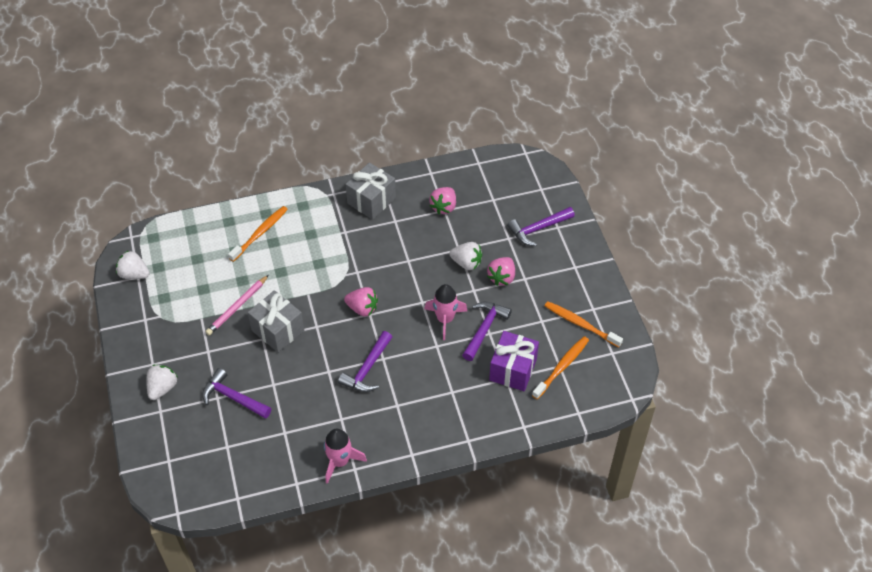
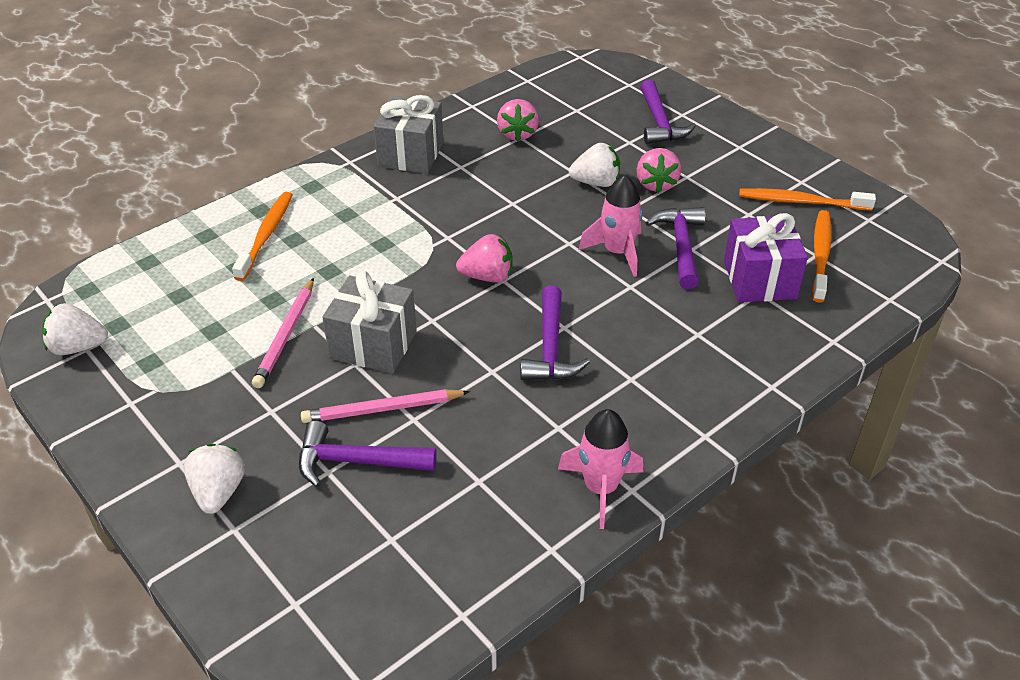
camera: 25 degrees left, 10 degrees down
purple hammer [507,207,575,246] -> purple hammer turned 45 degrees counterclockwise [640,80,696,144]
none -> pink pencil [301,389,470,423]

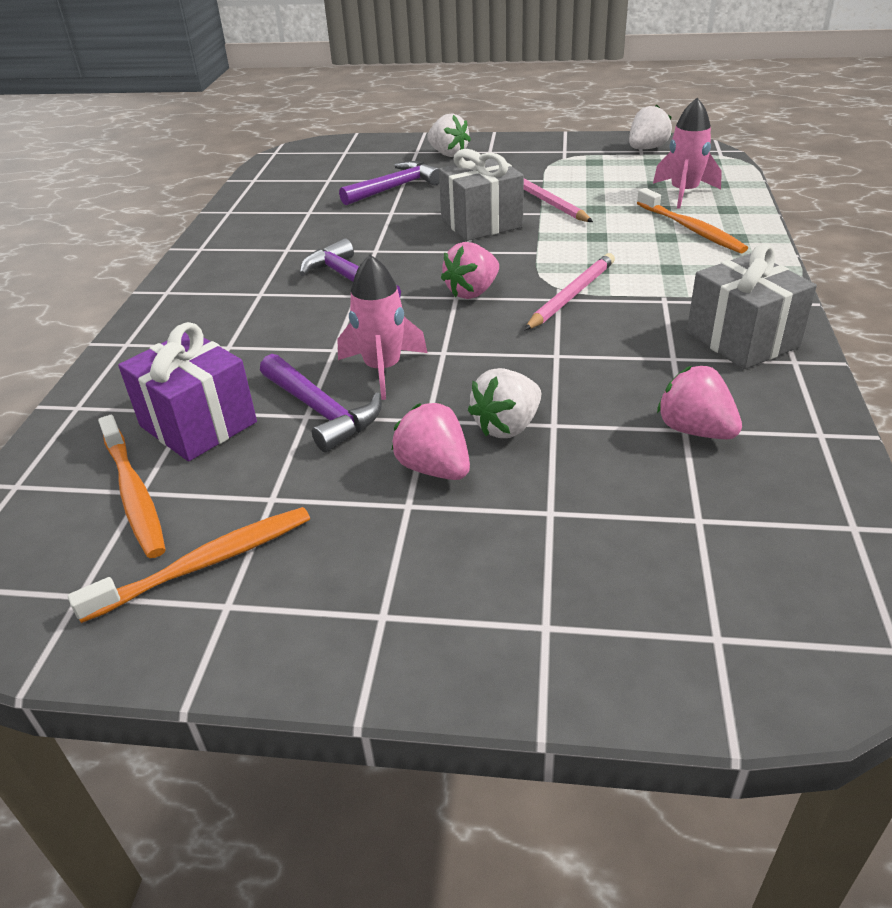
camera: 140 degrees right, 5 degrees down
pink pencil [301,389,470,423] -> pink pencil moved to [524,253,615,330]
pink rocket [558,409,643,529] -> pink rocket moved to [653,98,722,209]
purple hammer [640,80,696,144] -> none

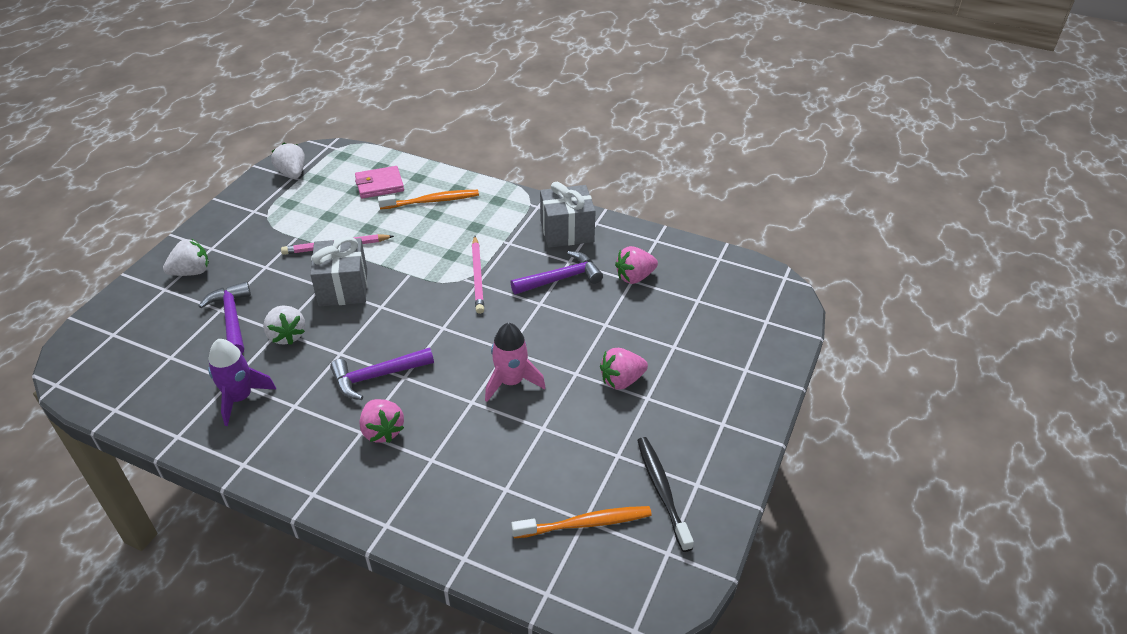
camera: 75 degrees left, 5 degrees up
orange toothbrush [68,507,310,623] -> black toothbrush [637,437,694,552]
purple gift [118,322,257,461] -> none
purple hammer [260,354,382,452] -> purple hammer moved to [511,251,603,294]
pink strawberry [441,242,499,299] -> pink strawberry moved to [359,399,404,443]
white strawberry [468,368,541,438] -> white strawberry moved to [263,306,305,345]
pink pencil [524,253,615,330] -> pink pencil turned 150 degrees counterclockwise [472,236,484,314]
pink rocket [653,98,722,209] -> pink wallet [355,166,404,199]
none -> purple rocket [208,339,276,426]

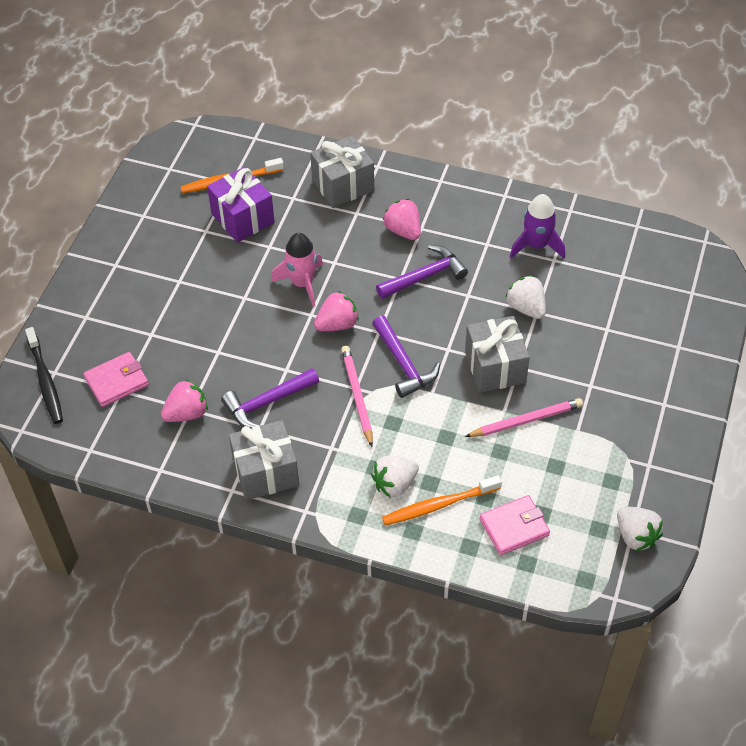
camera: 175 degrees right, 10 degrees up
white strawberry [163,239,209,276] -> white strawberry moved to [371,456,419,498]
purple hammer [199,281,251,353] -> purple hammer moved to [372,316,440,398]
pink strawberry [600,348,648,390] -> pink strawberry moved to [314,291,359,331]
black toothbrush [637,437,694,552] -> black toothbrush moved to [25,327,63,424]
none -> pink wallet [83,352,149,407]
none -> purple gift [207,167,275,243]
none -> grey gift [310,135,374,208]

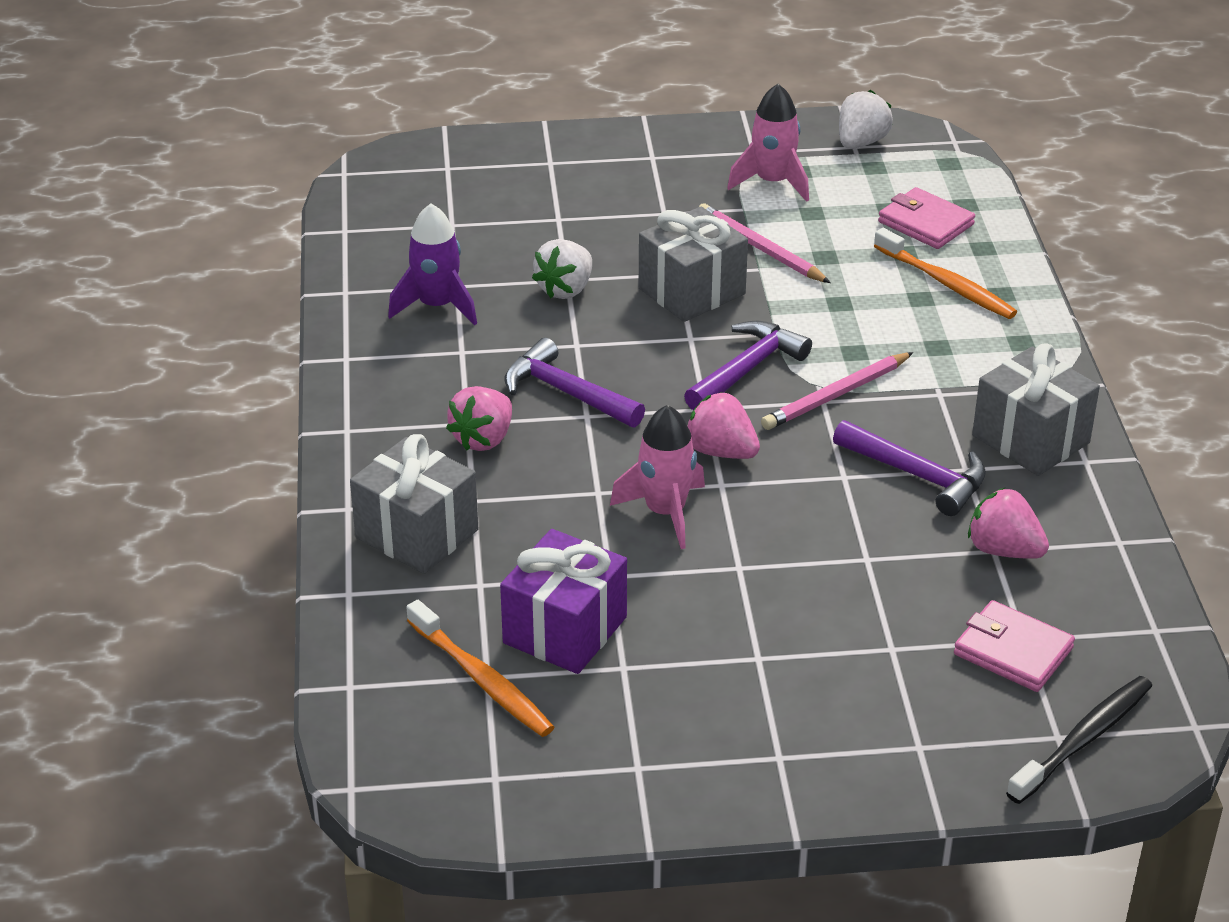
camera: 115 degrees left, 15 degrees down
white strawberry [371,456,419,498] -> none
none -> pink rocket [727,84,809,202]

